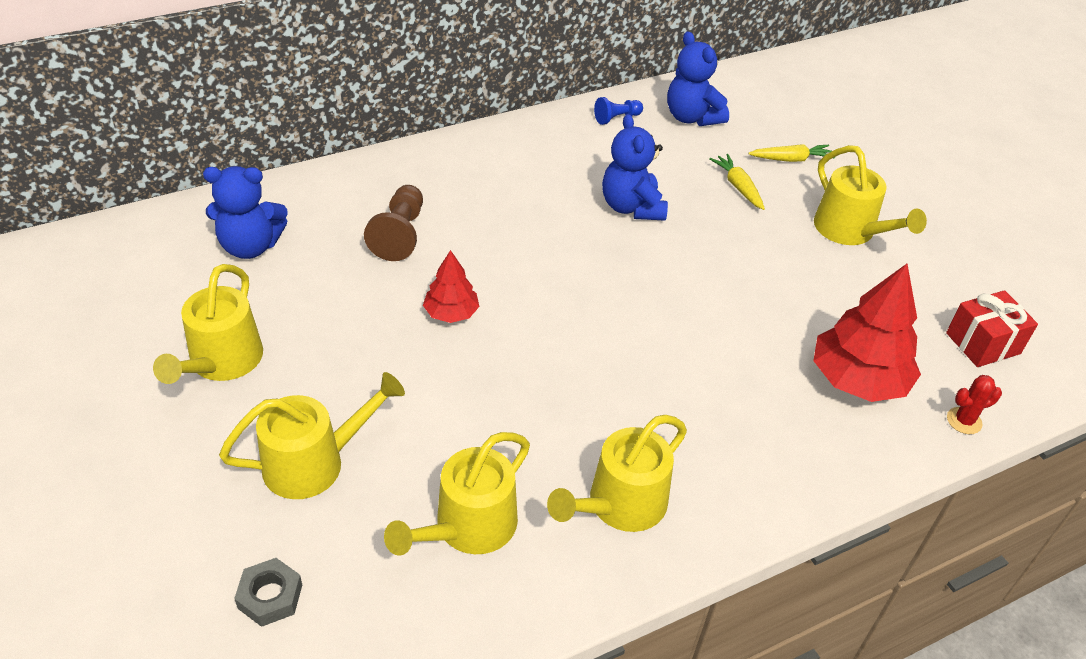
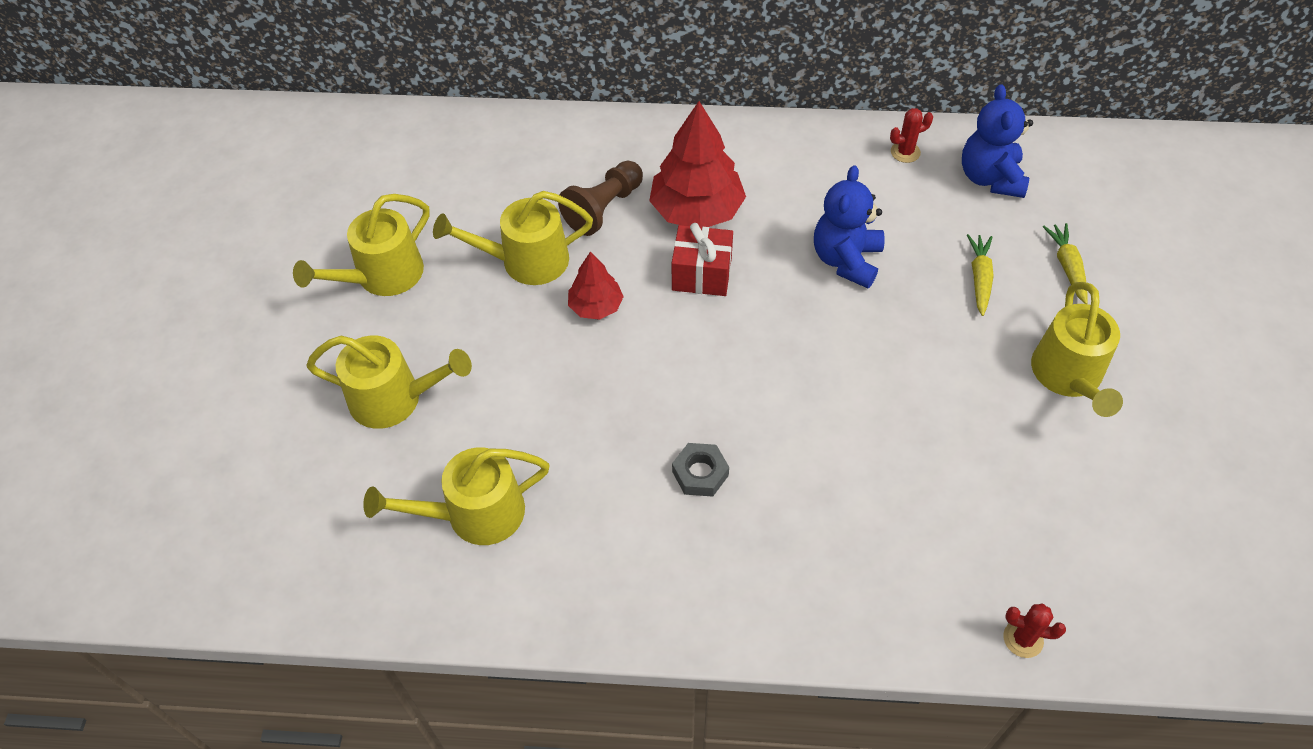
camera: 35 degrees right, 10 degrees up
blue teddy bear [203,166,287,259] -> none
grey nut [234,558,302,627] -> grey nut moved to [672,443,729,497]
yellow watering can [547,415,687,532] -> yellow watering can moved to [433,191,593,285]
blue pawn [594,97,643,125] -> red cactus [890,108,933,163]
yellow carrot [748,144,835,162] -> yellow carrot turned 120 degrees counterclockwise [1043,223,1088,304]
red tree [813,264,921,402] -> red tree moved to [649,101,746,227]
red gift [946,290,1038,367] -> red gift moved to [672,223,733,296]

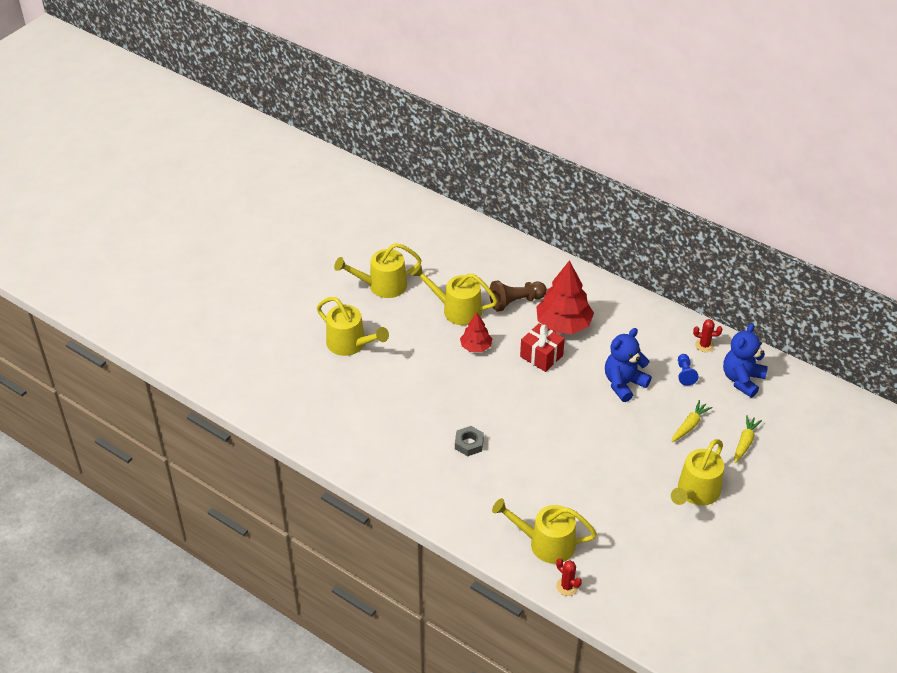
camera: 30 degrees right, 10 degrees down
yellow watering can [363,447,550,545] -> yellow watering can moved to [492,498,597,564]
none -> blue pawn [678,354,699,386]

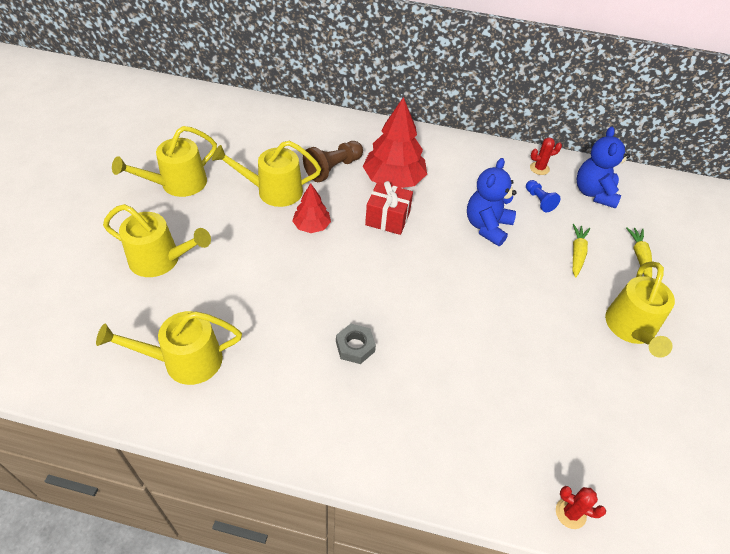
camera: 25 degrees left, 5 degrees up
yellow watering can [492,498,597,564] -> yellow watering can moved to [96,311,242,385]

